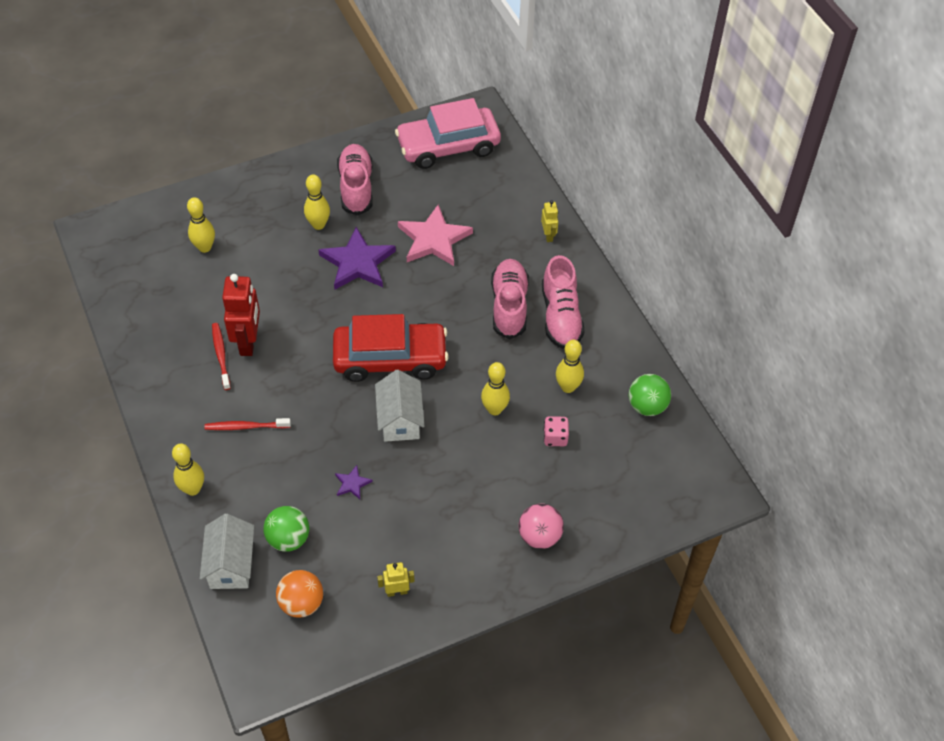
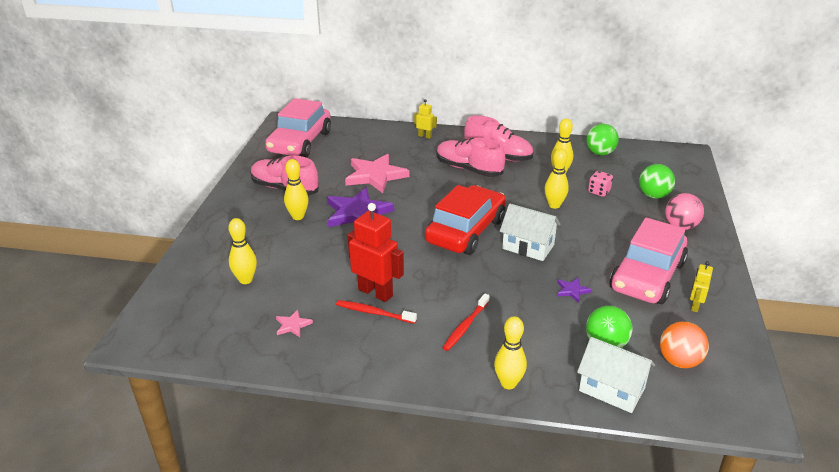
camera: 55 degrees left, 20 degrees down
none -> pink star [276,310,313,337]
none -> pink car [610,218,688,304]
none -> green ball [639,164,675,198]

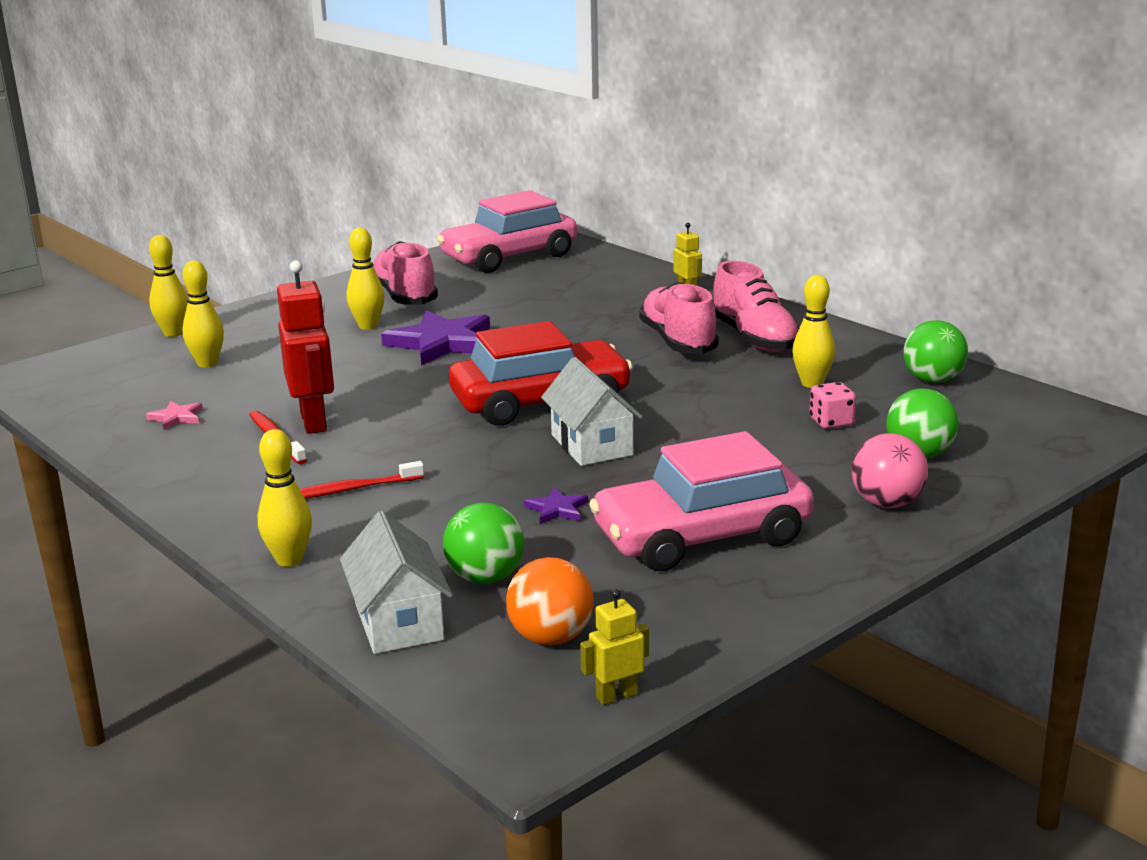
camera: 40 degrees right, 10 degrees down
pink star [345,154,410,193] -> none
yellow bowling pin [545,148,569,209] -> yellow bowling pin moved to [149,235,188,337]
yellow robot [690,261,713,312] -> yellow robot moved to [580,589,649,705]

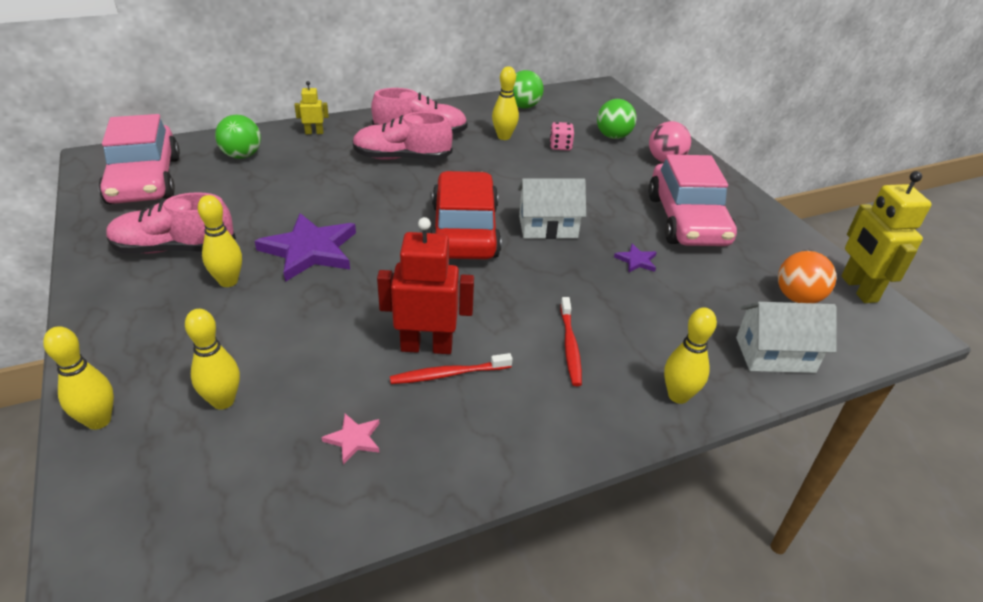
camera: 75 degrees left, 15 degrees up
green ball [443,503,524,584] -> green ball moved to [215,115,261,159]
yellow robot [580,589,649,705] -> yellow robot [841,171,932,303], size x1.94

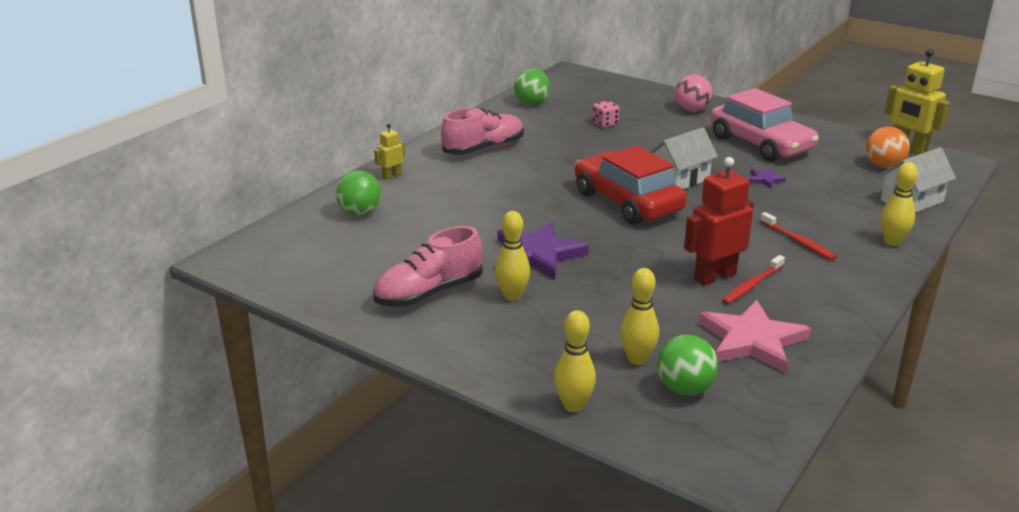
camera: 30 degrees left, 10 degrees down
pink car [99,114,180,204] -> none
pink star [321,414,380,464] -> pink star [699,300,811,373], size x2.26
pink shoe [352,112,453,160] -> none
yellow bowling pin [492,66,519,140] -> none
green ball [597,99,637,139] -> green ball moved to [657,335,718,395]

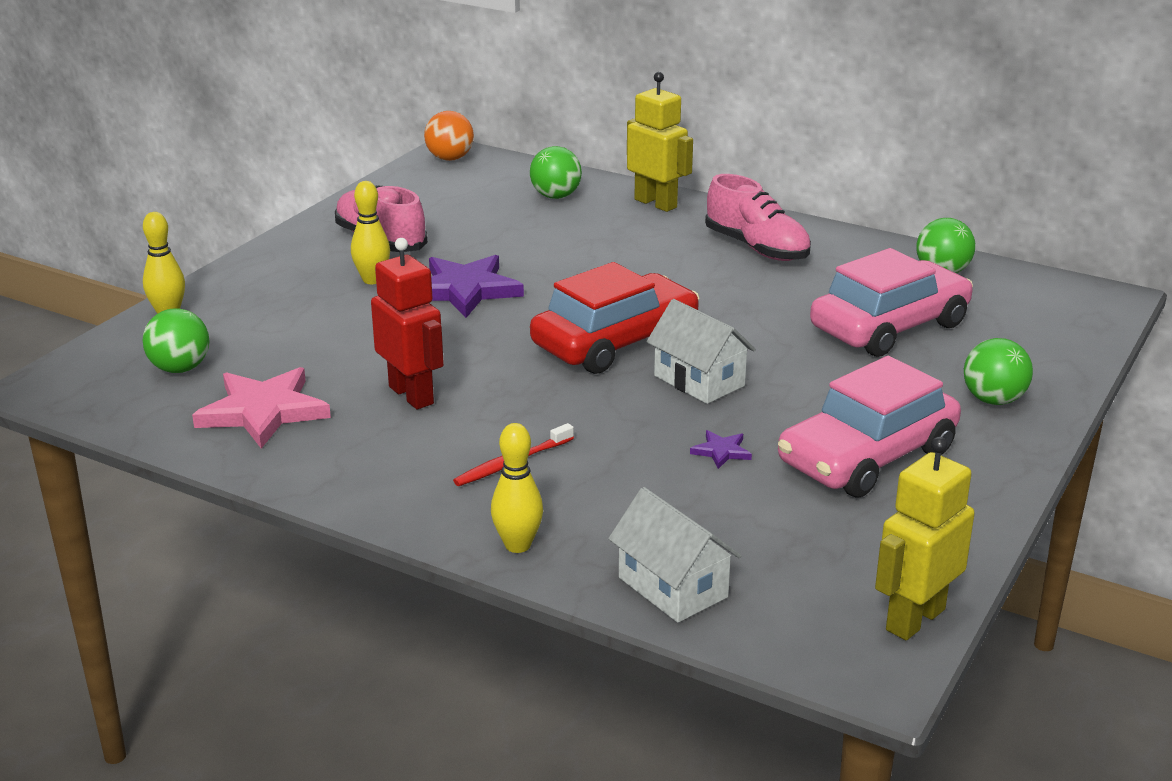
camera: 85 degrees right, 0 degrees up
yellow robot [374,124,405,180] -> yellow robot [627,72,693,212], size x1.94
pink dice [592,101,620,128] -> pink car [810,248,973,357]
yellow bowling pin [620,268,659,365] -> none
pink ball [675,75,712,112] -> green ball [964,338,1033,405]
red toothbrush [722,255,785,304] -> none
orange ball [866,127,910,168] -> orange ball moved to [424,111,474,161]

